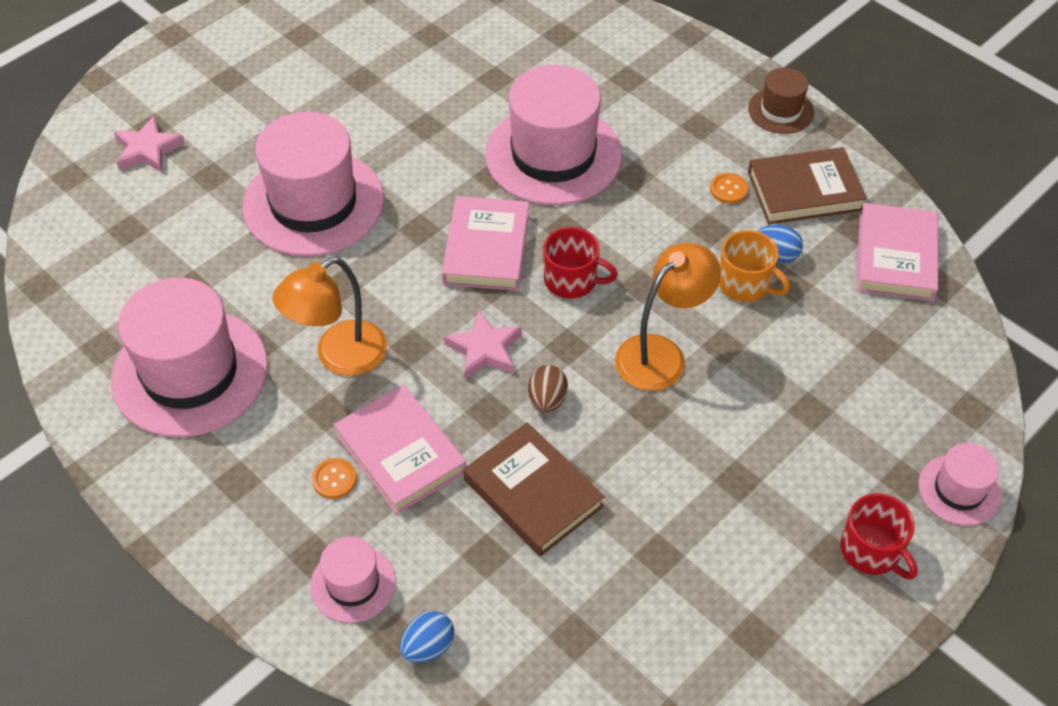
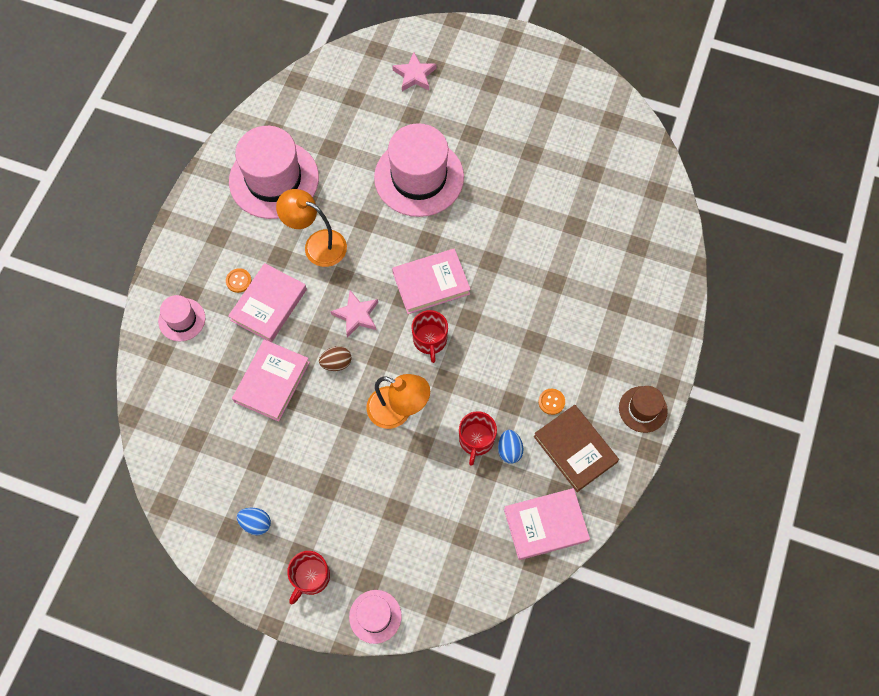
camera: 65 degrees right, 15 degrees up
blue egg [400,611,454,663] -> blue egg moved to [237,508,271,535]
brown book [464,422,605,557] -> pink book [232,339,310,422]
pink hat [485,65,622,205] -> none
orange mug [719,230,790,302] -> red mug [459,411,497,466]

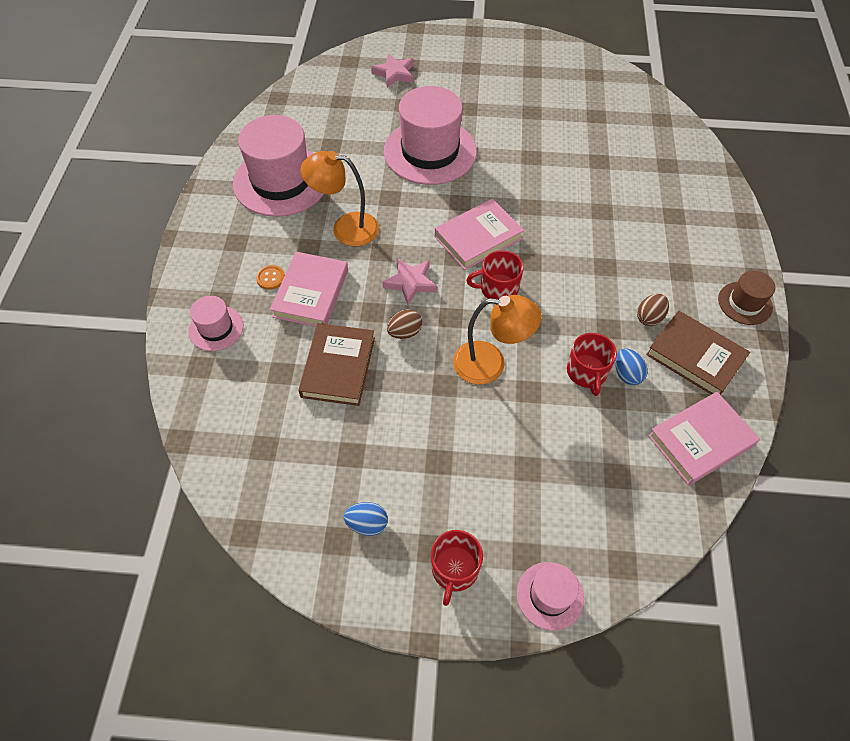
camera: 15 degrees left, 10 degrees down
pink book [232,339,310,422] -> brown book [298,323,375,406]
red mug [412,310,448,363] -> red mug turned 105 degrees clockwise [466,250,524,300]
orange button [538,389,565,415] -> brown egg [637,294,669,326]

